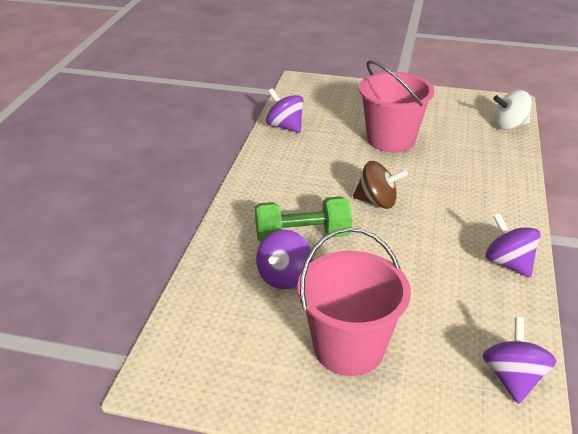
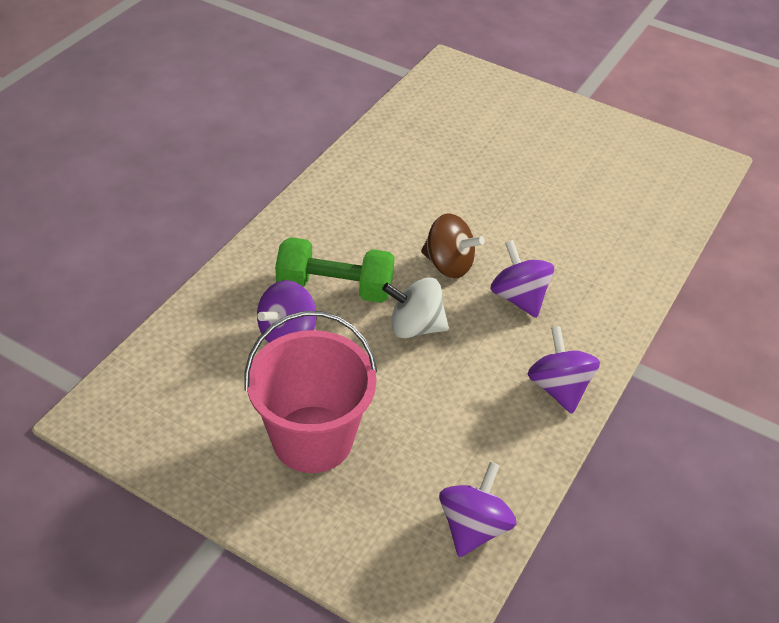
camera: 15 degrees right, 10 degrees up
purple spinning top [266,88,303,133] -> purple spinning top moved to [490,240,554,318]
pink bucket [359,60,434,153] -> none
white spinning top [493,90,532,130] -> white spinning top moved to [382,277,449,338]

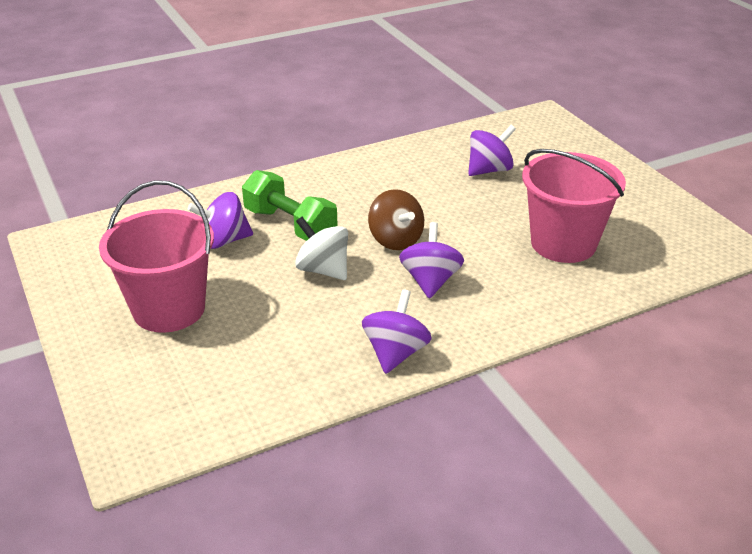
camera: 35 degrees right, 10 degrees down
purple spinning top [439,462,516,557] -> purple spinning top moved to [468,125,516,176]
none -> pink bucket [522,149,626,263]

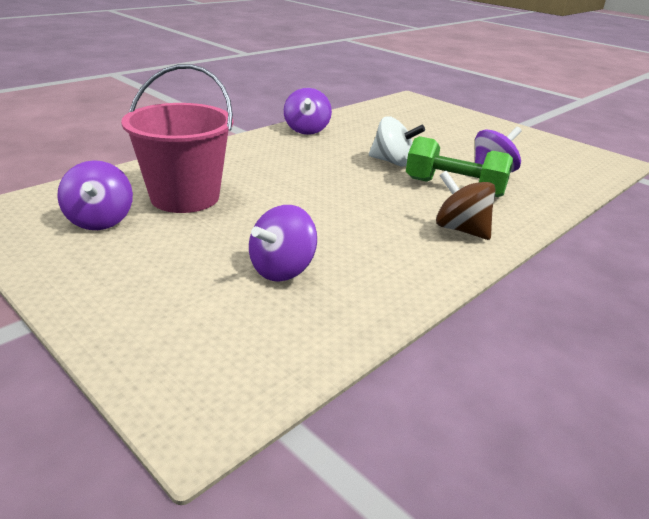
camera: 160 degrees right, 5 degrees down
pink bucket [99,180,214,333] -> none
brown spinning top [368,189,424,250] -> brown spinning top moved to [436,171,496,240]
purple spinning top [399,222,464,299] -> purple spinning top moved to [57,160,133,230]

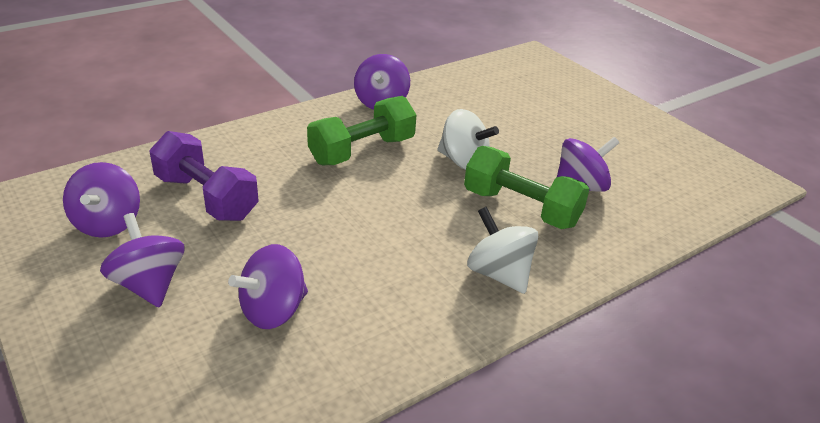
camera: 10 degrees right, 5 degrees up
pink bucket [121,64,234,213] -> purple dumbbell [149,131,259,221]
brown spinning top [436,171,496,240] -> white spinning top [467,207,539,294]
none -> purple spinning top [100,213,184,308]
none -> green dumbbell [307,96,416,165]

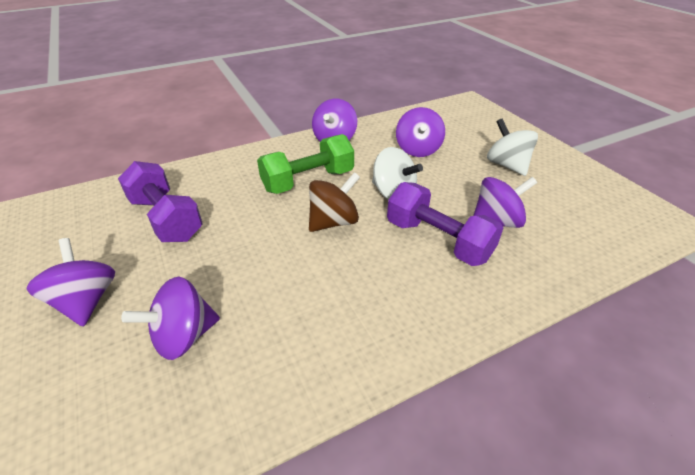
camera: 10 degrees right, 5 degrees up
purple spinning top [63,162,140,238] -> purple spinning top moved to [396,107,445,157]
green dumbbell [464,146,589,229] -> purple dumbbell [387,182,503,266]
white spinning top [467,207,539,294] -> white spinning top moved to [487,119,538,176]
none -> brown spinning top [309,172,360,232]

